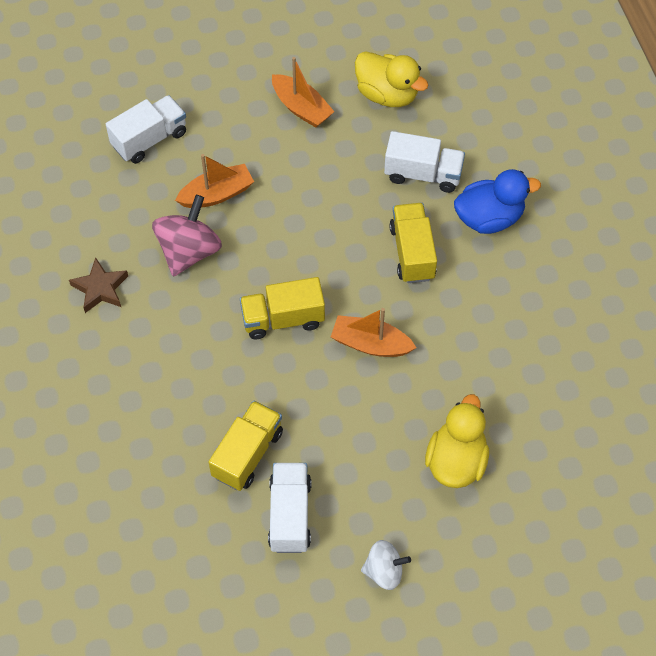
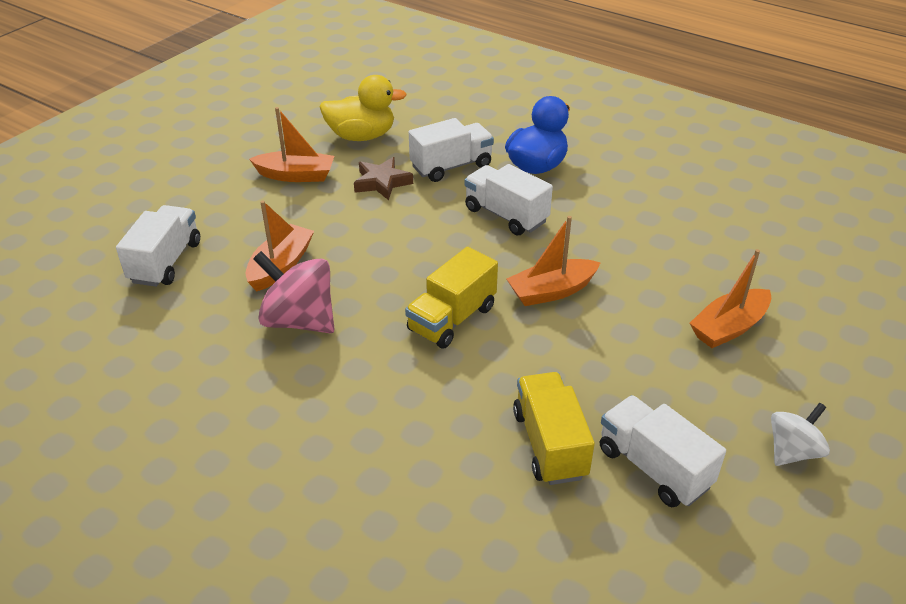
camera: 40 degrees left, 20 degrees down
brown star [69,257,128,313] -> brown star moved to [354,157,413,200]
pink spinning top [152,195,222,277] -> pink spinning top turned 45 degrees counterclockwise [253,251,334,333]
yellow truck [389,203,437,283] -> white truck [465,164,553,236]
yellow duck [425,394,489,488] -> orange boat [690,249,771,348]

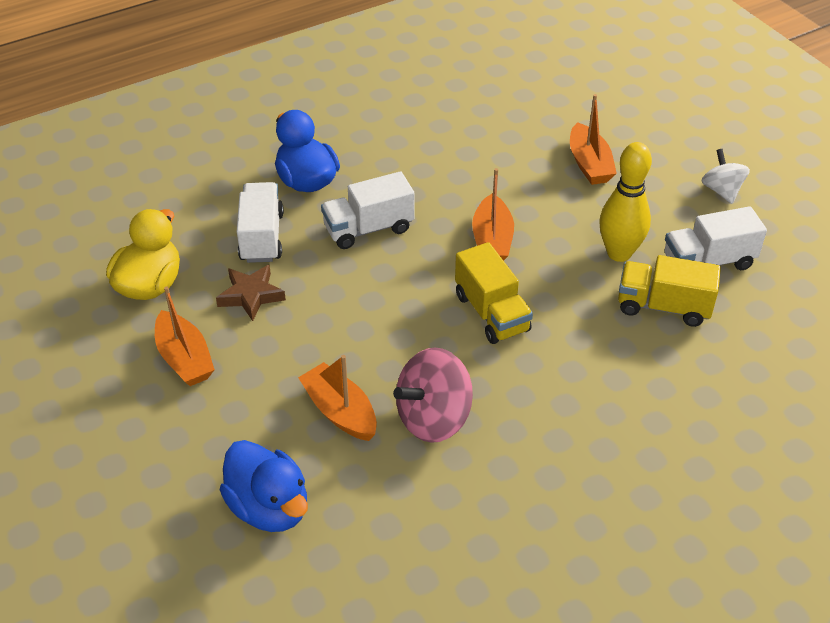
camera: 65 degrees left, 5 degrees up
white truck [116,205,200,287] -> blue duck [220,440,308,532]
orange boat [249,107,334,182] -> orange boat turned 120 degrees clockwise [155,286,215,386]
none -> yellow bowling pin [599,142,652,262]

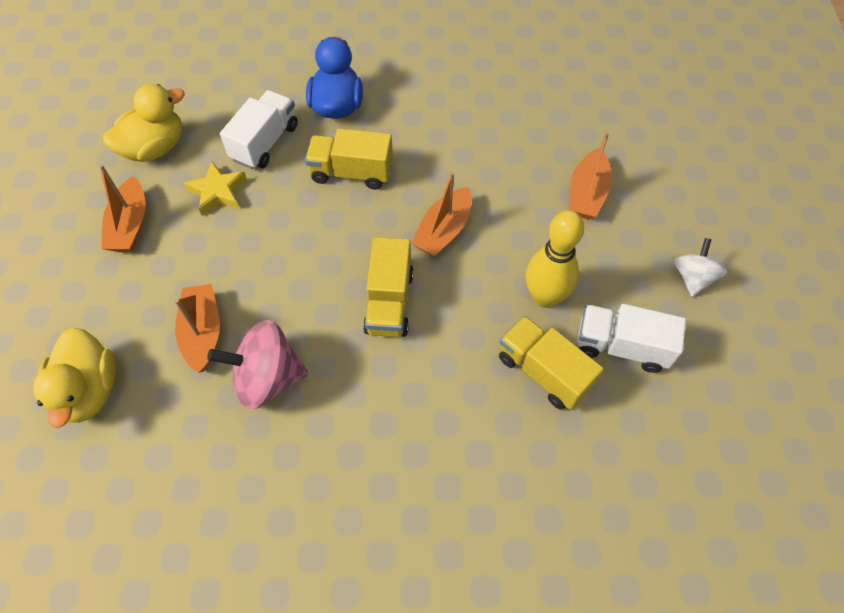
camera: 30 degrees right, 15 degrees up
brown star [216,265,286,321] -> yellow star [184,161,247,216]
blue duck [220,440,308,532] -> yellow duck [33,328,115,428]
white truck [321,171,415,249] -> yellow truck [305,128,393,190]

